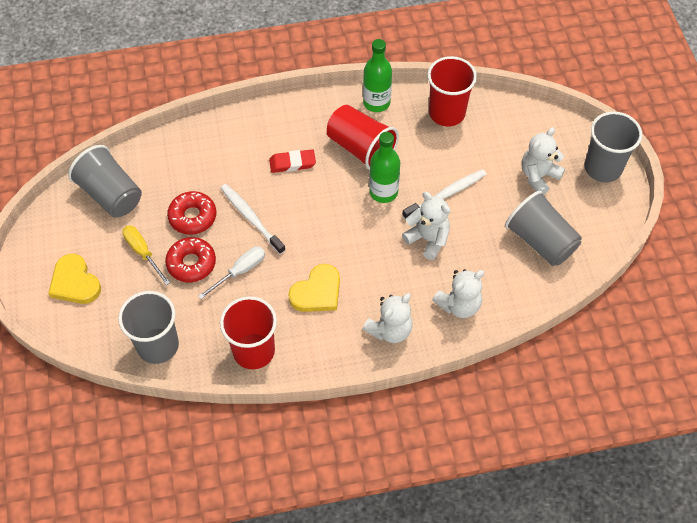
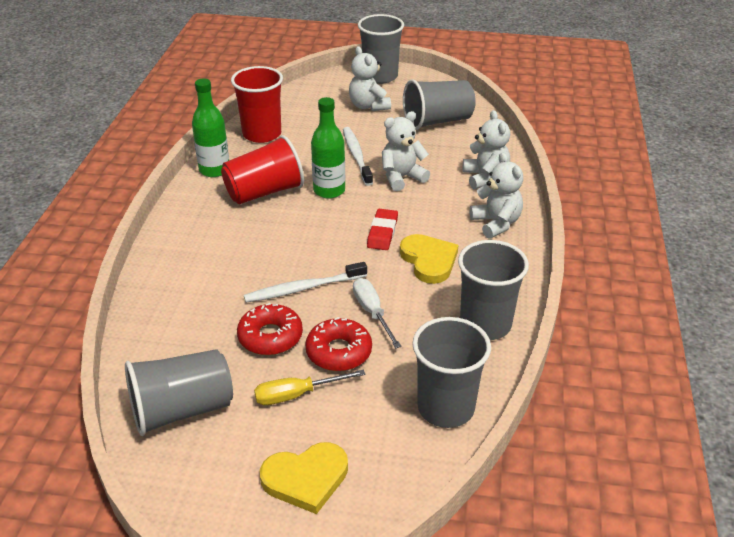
camera: 70 degrees left, 20 degrees down
red cup [220,296,277,369] -> grey cup [458,240,529,340]
red eraser [269,149,316,173] -> red eraser moved to [367,209,398,250]

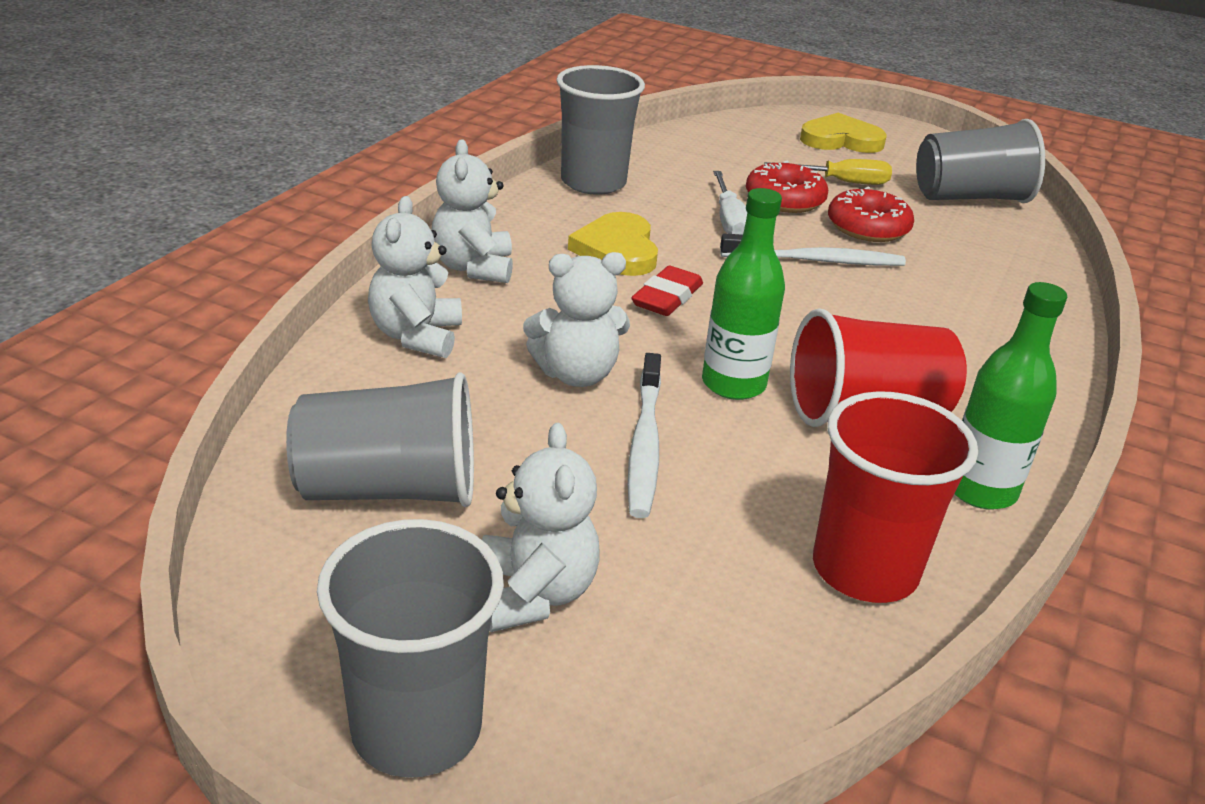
camera: 165 degrees left, 5 degrees down
grey cup [412,317,491,428] -> none

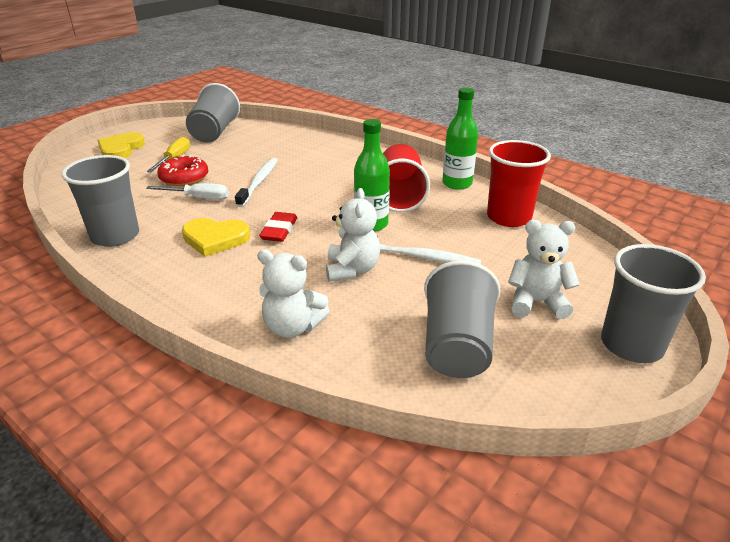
camera: 75 degrees left, 0 degrees up
white teddy bear [431,139,513,283] -> none
red eraser [631,265,703,316] -> red eraser turned 60 degrees clockwise [259,212,297,242]
red donut [828,187,914,242] -> none

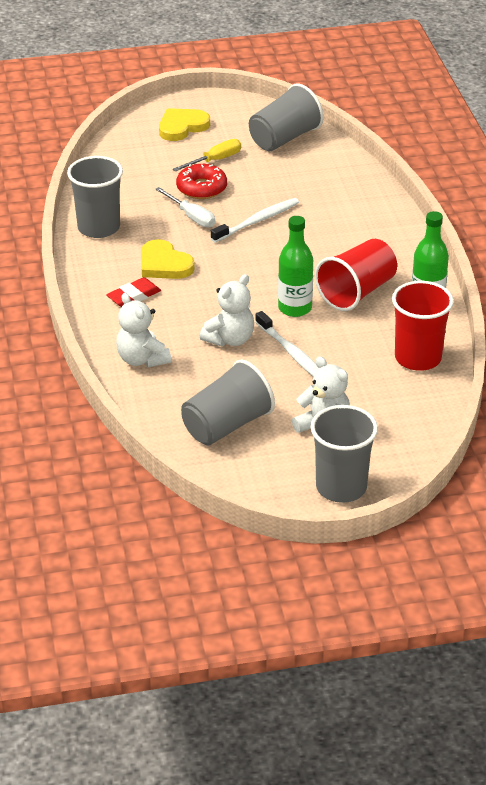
camera: 40 degrees right, 5 degrees up
red eraser [259,212,297,242] -> red eraser moved to [106,277,161,307]

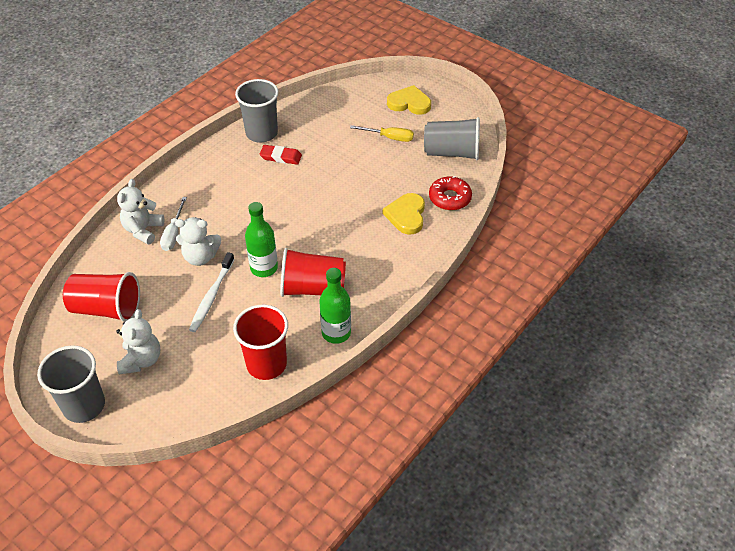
camera: 50 degrees right, 10 degrees up
red eraser [106,277,161,307] -> red eraser moved to [260,145,302,165]
yellow heart [141,239,195,279] -> yellow heart moved to [383,193,425,235]
white screwdriver [155,187,215,228] -> white screwdriver moved to [160,197,187,251]
red donut [176,164,227,199] -> red donut moved to [429,176,472,210]
grey cup [181,359,275,445] -> red cup [63,272,140,322]
white toothbrush [211,198,299,243] -> none

